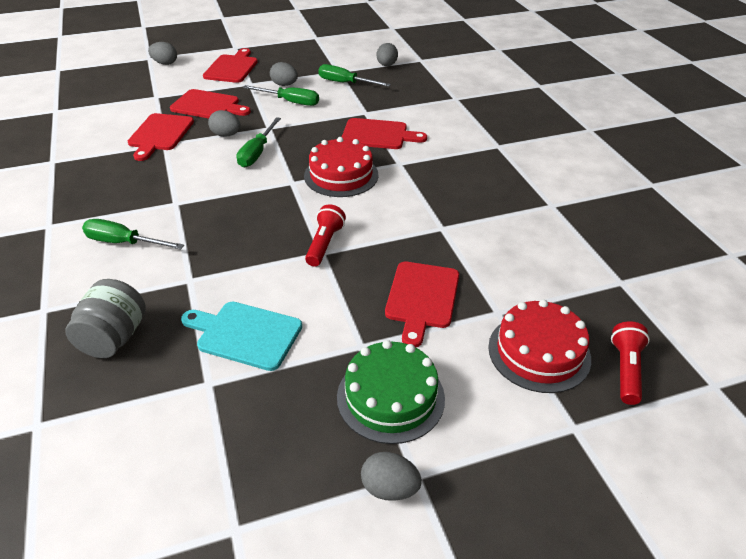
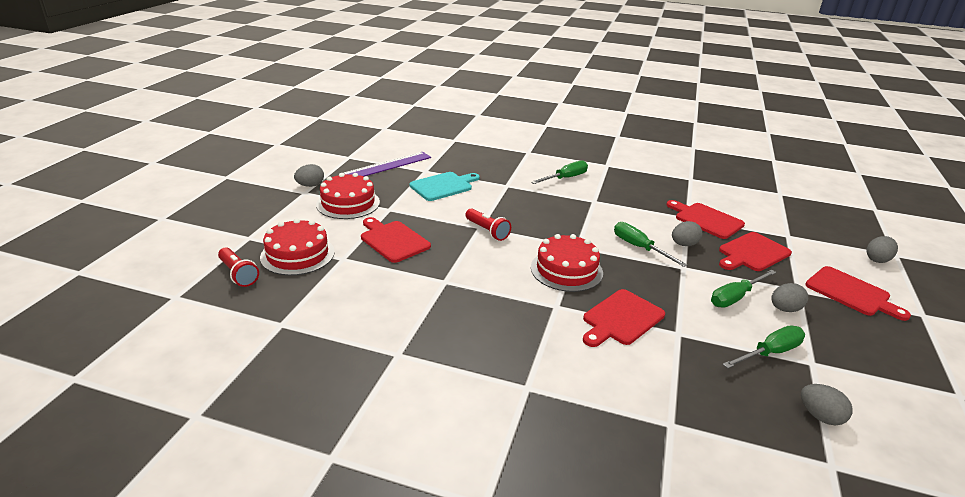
camera: 125 degrees right, 10 degrees down
grey jar [65,279,146,358] -> none
green cake [337,340,445,444] -> red cake [316,173,380,219]
none -> purple ruler [343,152,431,176]

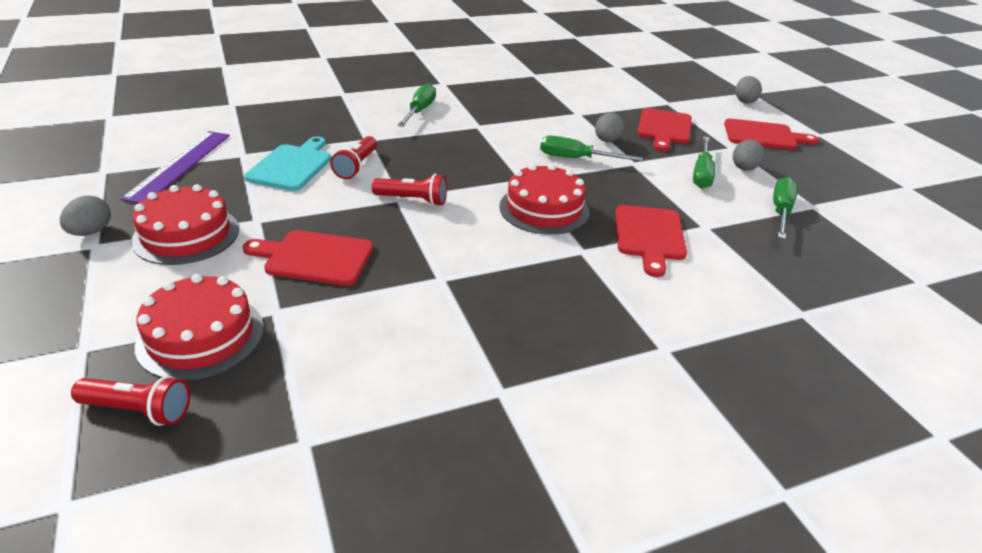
camera: 40 degrees left, 5 degrees up
red cutting board [666,200,745,239] -> none
grey egg [801,384,853,425] -> none
none -> red flashlight [330,136,377,179]

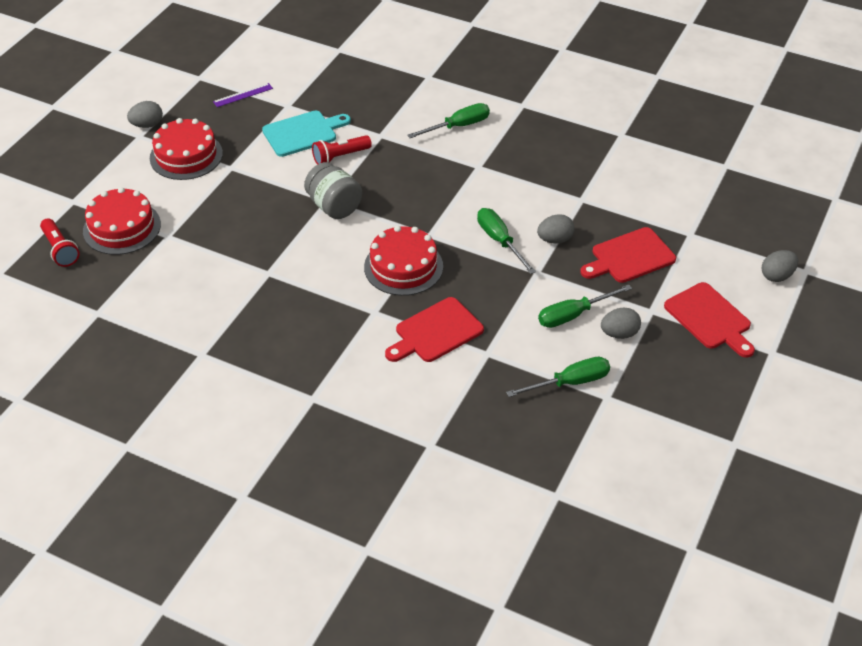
camera: 50 degrees right, 10 degrees up
purple ruler [121,131,230,203] -> purple ruler [213,83,273,107], size x0.52
red cutting board [242,230,373,286] -> none
red flashlight [372,174,447,206] -> grey jar [304,162,362,219]

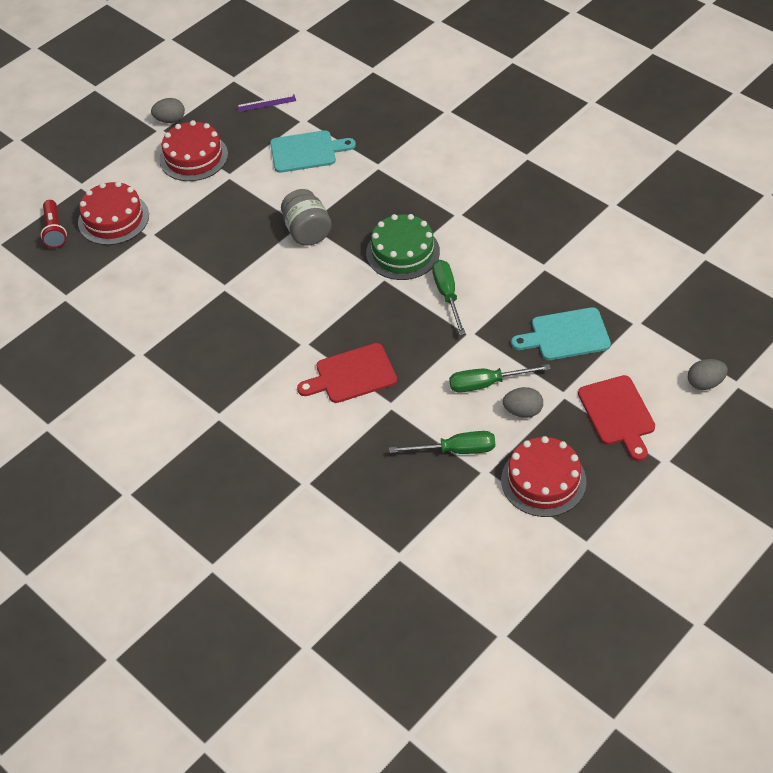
camera: 20 degrees right, 5 degrees up
red flashlight [312,135,372,165] -> none
red cake [364,225,443,296] -> red cake moved to [501,436,587,517]
green screwdriver [407,103,490,138] -> none
grey egg [537,214,575,243] -> none
red cutting board [580,227,676,283] -> turquoise cutting board [511,307,611,360]
none -> green cake [366,214,440,280]

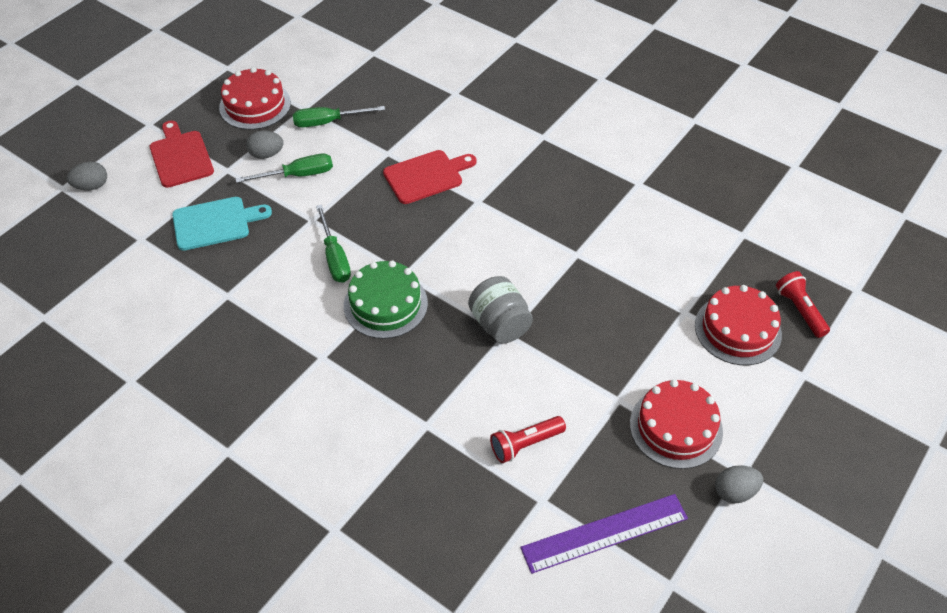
camera: 170 degrees right, 0 degrees up
purple ruler [237,94,296,112] -> purple ruler [520,494,688,574], size x1.94
turquoise cutting board [270,130,356,173] -> red flashlight [490,416,566,463]

